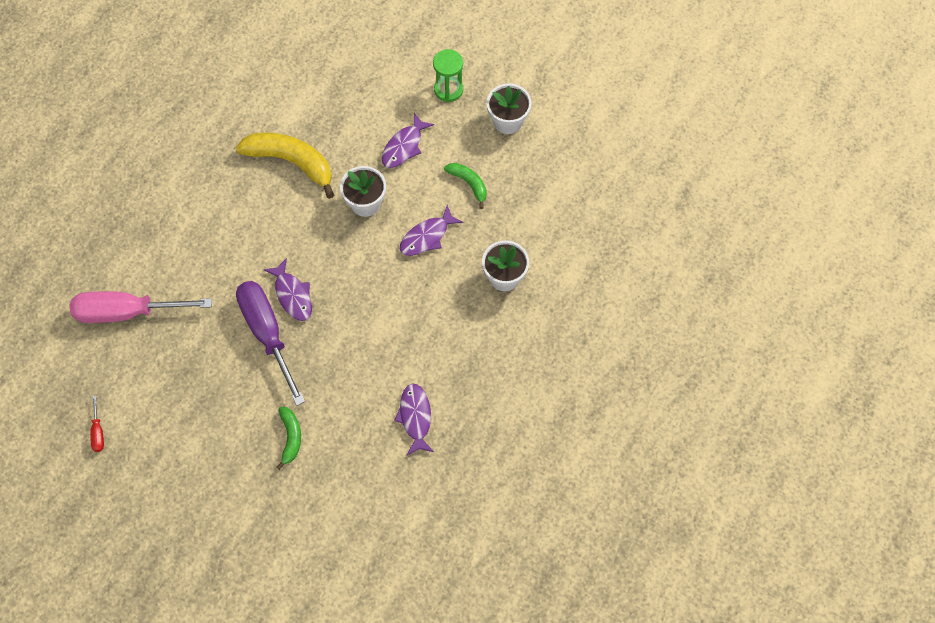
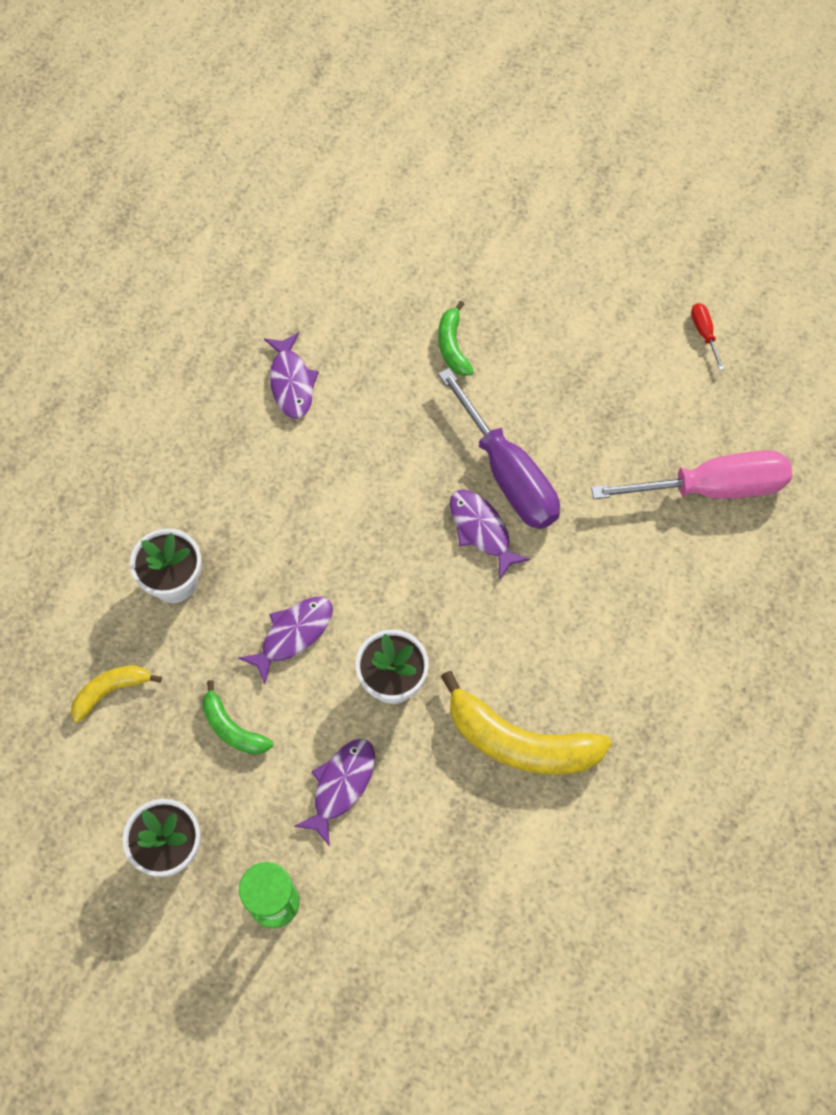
camera: 175 degrees right, 0 degrees up
none -> yellow banana [71,665,162,723]

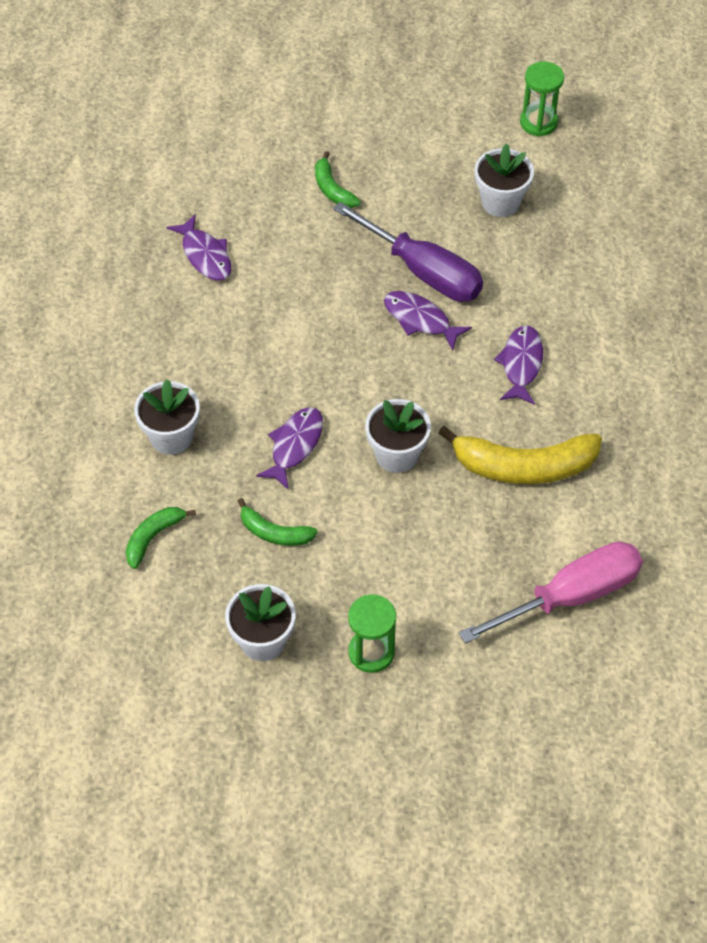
camera: 20 degrees left, 10 degrees down
yellow banana [71,665,162,723] -> green banana [126,507,196,569]
purple fish [294,739,375,847] -> purple fish moved to [494,325,543,405]
pink screwdriver [591,450,792,499] -> pink screwdriver moved to [459,541,643,644]
red screwdriver [691,303,724,370] -> green hourglass [520,62,564,137]
none -> white flower pot [475,144,534,217]

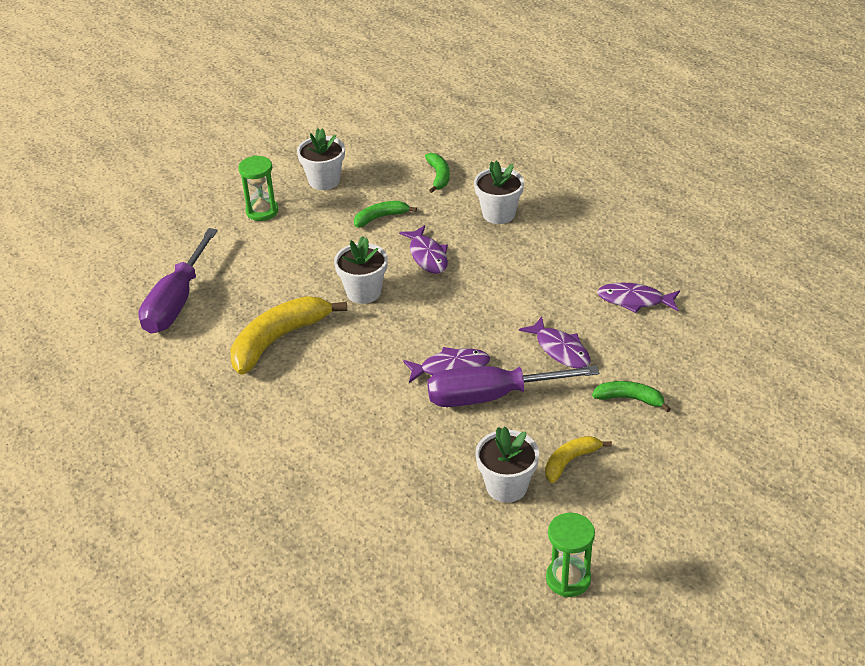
camera: 135 degrees right, 15 degrees down
pink screwdriver [459,541,643,644] -> purple screwdriver [138,228,218,334]
purple fish [494,325,543,405] -> purple fish moved to [519,316,591,369]
none -> yellow banana [545,436,612,483]

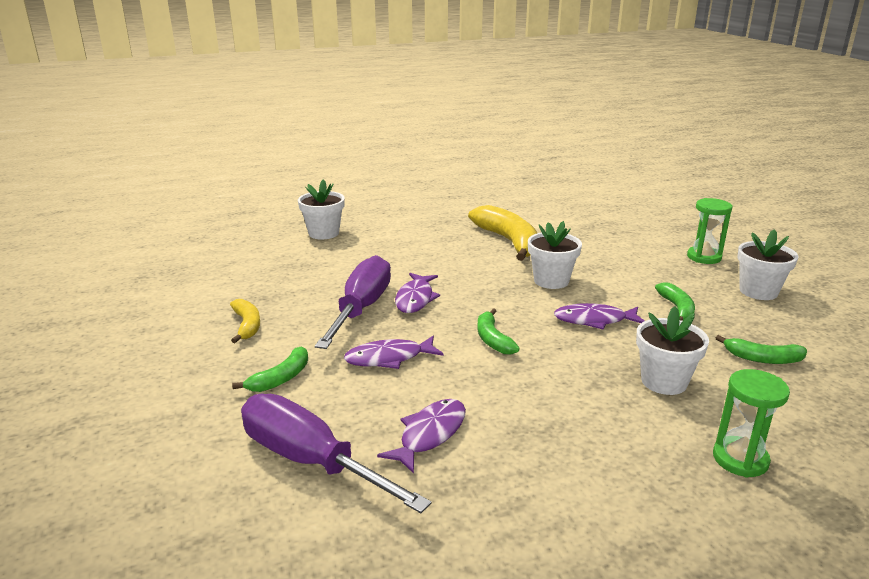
camera: 110 degrees right, 15 degrees down
purple screwdriver [138,228,218,334] -> purple screwdriver moved to [241,393,432,513]
white flower pot [475,426,539,503] -> white flower pot moved to [298,179,345,239]
green hourglass [546,513,595,597] -> green hourglass moved to [713,369,790,477]
none -> green banana [478,308,520,355]

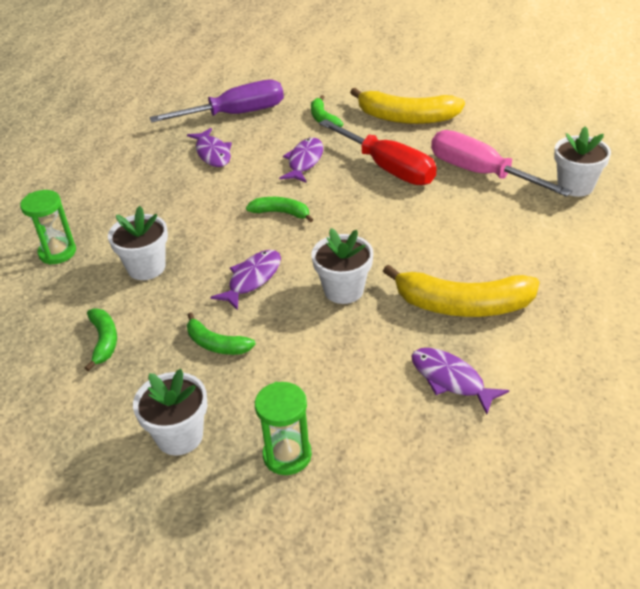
camera: 125 degrees right, 15 degrees up
yellow banana [230,299,260,343] -> yellow banana [350,88,465,124], size x1.89
purple screwdriver [315,255,391,349] -> red screwdriver [319,119,437,185]
purple fish [395,273,440,313] -> purple fish moved to [411,348,509,414]
green banana [716,335,807,364] -> green banana turned 120 degrees clockwise [85,309,117,371]
none -> pink screwdriver [431,130,572,197]

